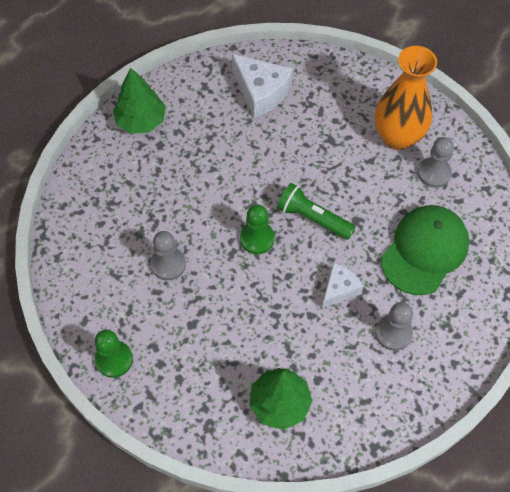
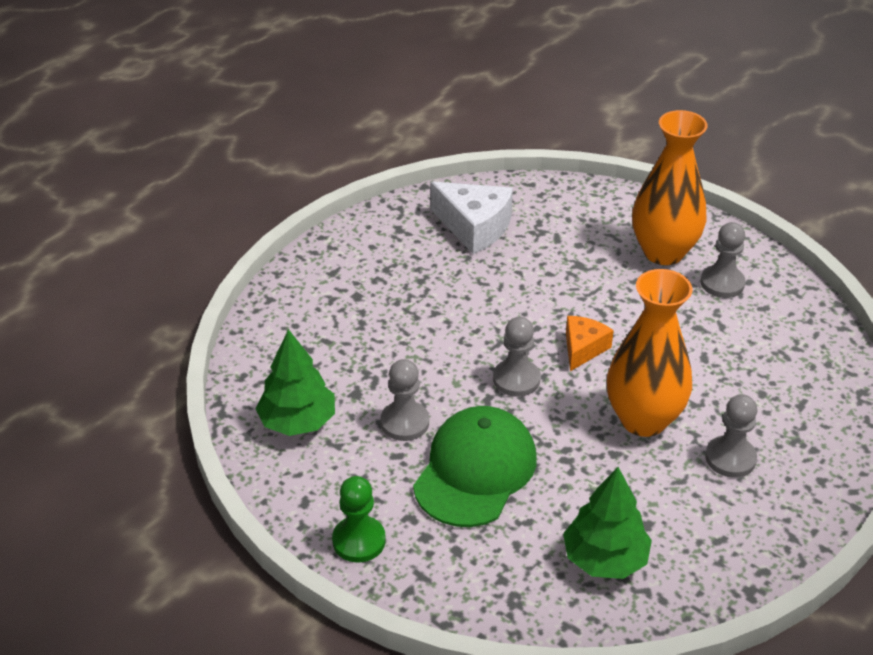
camera: 10 degrees left, 20 degrees down
green tree [113,67,166,134] -> green tree moved to [255,329,335,436]
green pawn [240,204,275,254] -> grey pawn [493,317,541,397]
green flashlight [277,183,355,240] -> orange cheese [566,316,614,371]
white cheese [322,263,364,308] -> orange vase [607,269,692,437]
green cap [381,205,469,295] -> green cap moved to [413,406,537,527]

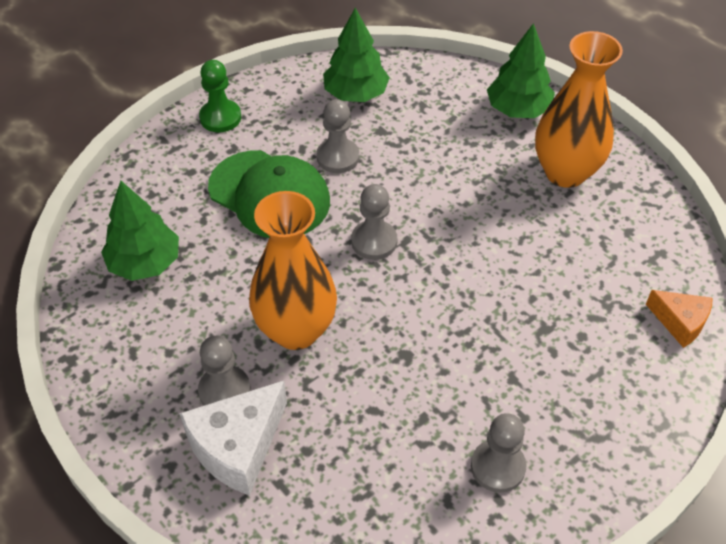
camera: 100 degrees right, 10 degrees up
white cheese [431,182,513,254] -> white cheese moved to [179,381,287,495]
orange cheese [566,316,614,371] -> orange cheese moved to [646,290,713,348]
orange vase [632,110,708,265] -> orange vase moved to [535,31,623,188]
none -> green tree [487,23,555,118]

